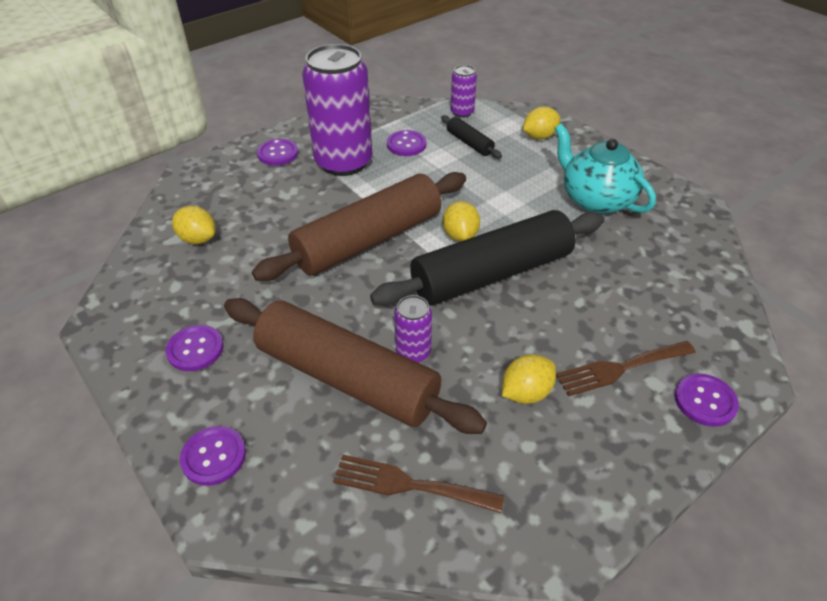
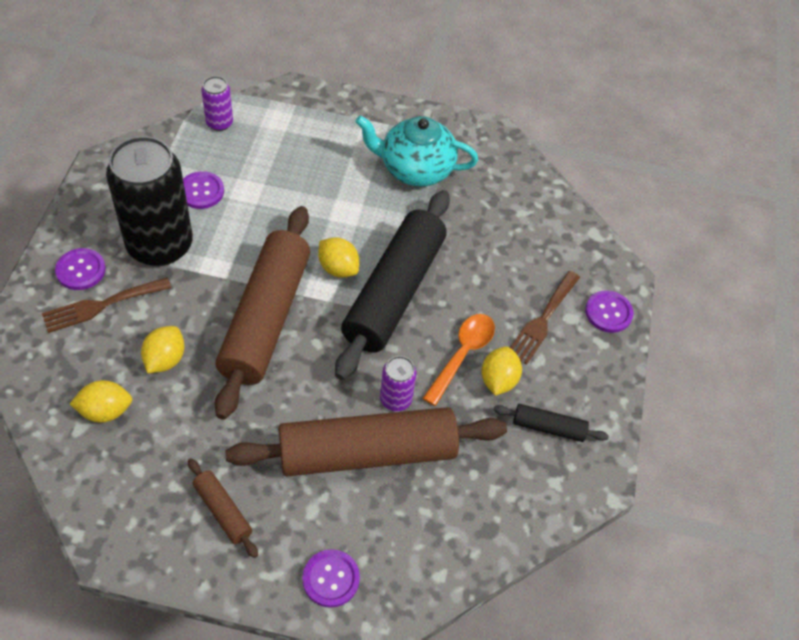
camera: 45 degrees left, 10 degrees up
purple button [166,325,224,371] -> brown rolling pin [188,458,258,558]
purple can [302,44,373,176] -> black can [106,136,193,266]
brown fork [333,455,504,513] -> brown fork moved to [42,277,171,333]
black rolling pin [441,115,502,158] -> black rolling pin moved to [494,404,609,442]
yellow lemon [522,107,560,139] -> yellow lemon moved to [141,326,184,373]
none -> orange spoon [423,314,495,406]

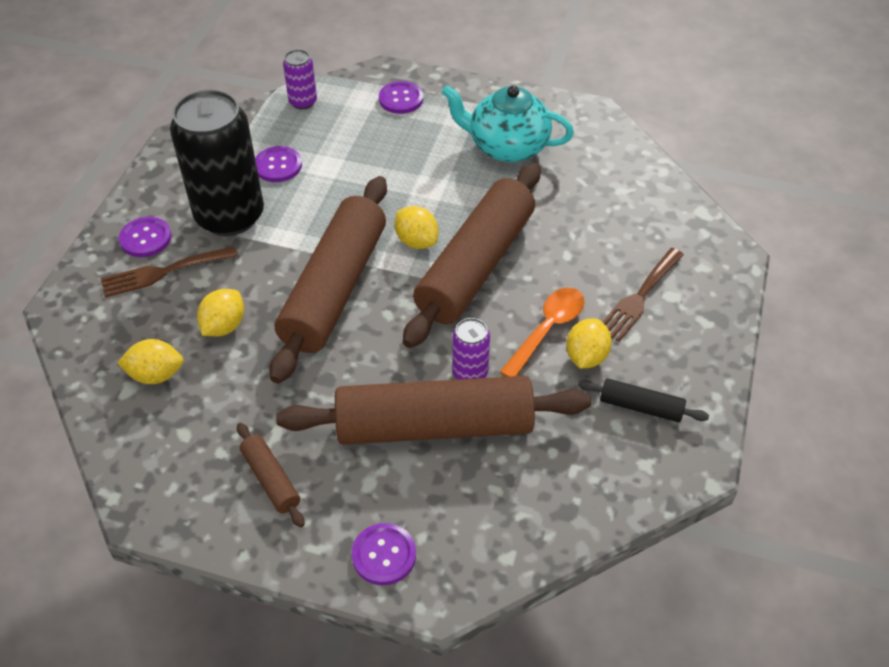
camera: 10 degrees right, 5 degrees down
black rolling pin [335,190,450,380] -> brown rolling pin [403,163,541,348]
purple button [585,291,633,333] -> purple button moved to [379,81,423,114]

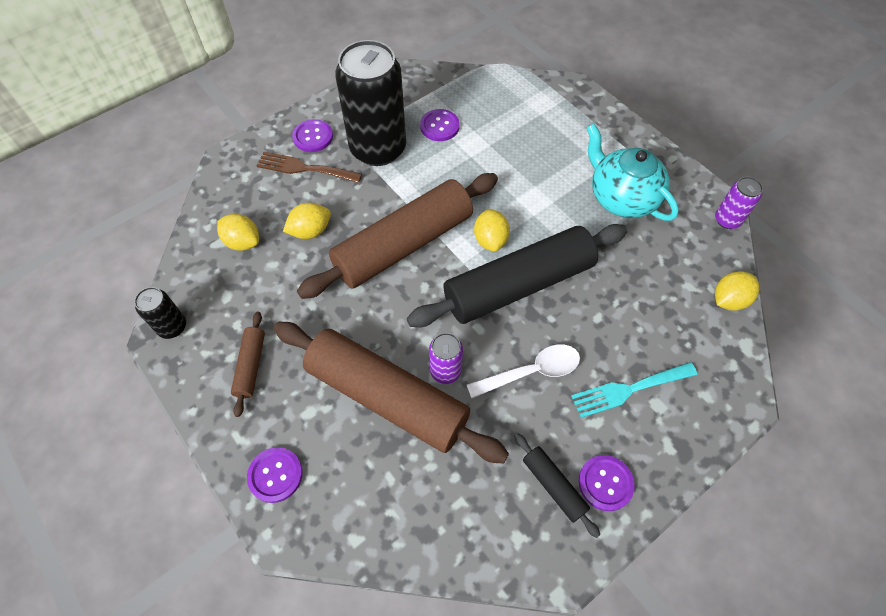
camera: 35 degrees right, 10 degrees up
purple can [283,49,317,109] -> purple can moved to [715,176,763,229]
purple button [379,81,423,114] -> purple button moved to [579,455,635,511]
brown rolling pin [403,163,541,348] -> black rolling pin [407,224,628,327]
orange spoon [500,288,585,377] -> white spoon [467,344,580,398]
yellow lemon [566,318,612,369] -> yellow lemon moved to [715,271,759,311]
brown fork [603,248,684,342] -> turquoise fork [571,362,697,418]
none -> black can [134,287,186,339]

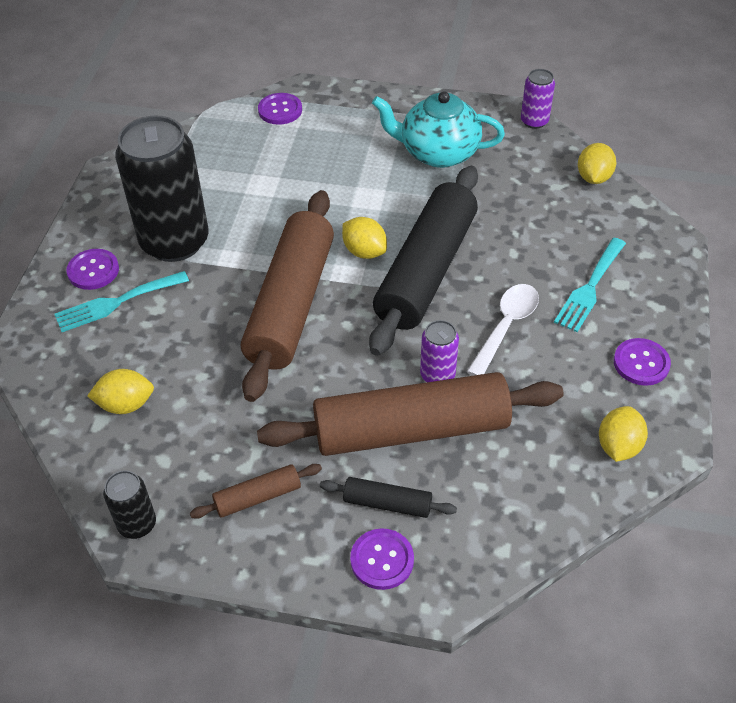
camera: 40 degrees left, 10 degrees down
brown rolling pin [231,312,265,417] -> brown rolling pin turned 75 degrees counterclockwise [190,464,322,519]
brown fork [256,152,362,183] -> turquoise fork [54,271,189,332]
yellow lemon [283,203,331,239] -> yellow lemon moved to [599,406,648,462]
purple button [420,109,460,141] -> purple button moved to [258,93,302,125]
black rolling pin [514,433,600,538] -> black rolling pin moved to [320,477,457,518]

